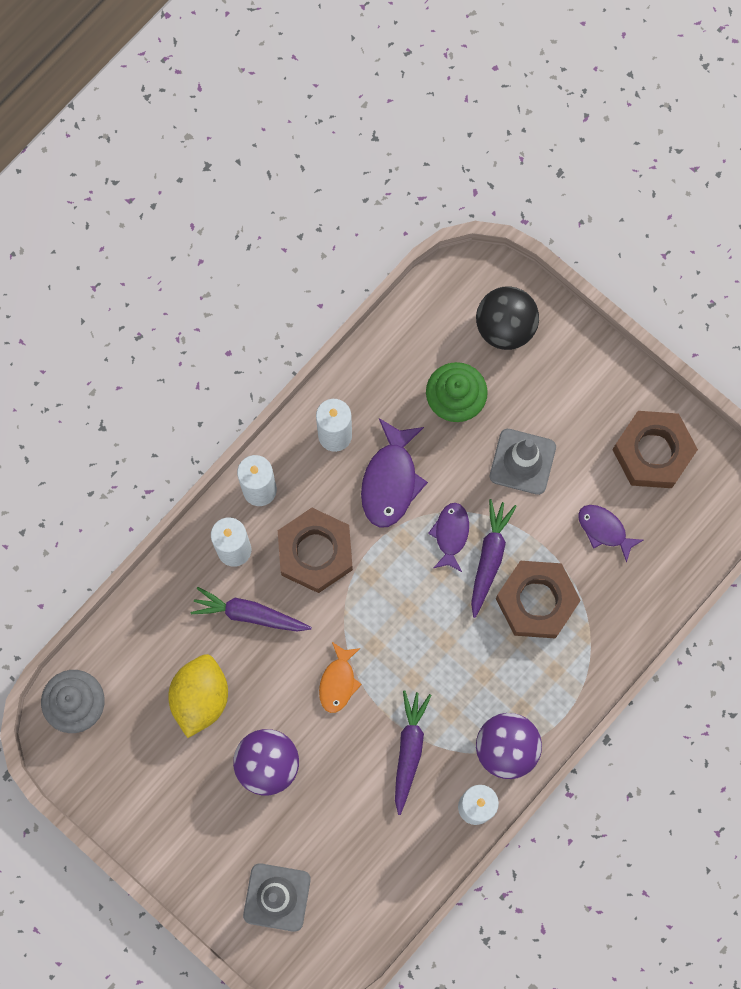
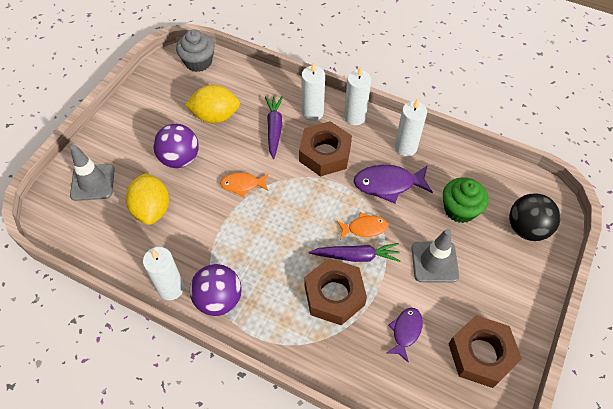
camera: 75 degrees right, 20 degrees down
purple carrot [395,690,431,815] -> none
purple fish [428,503,469,572] -> orange fish [337,212,388,239]
none -> yellow lemon [126,173,169,225]

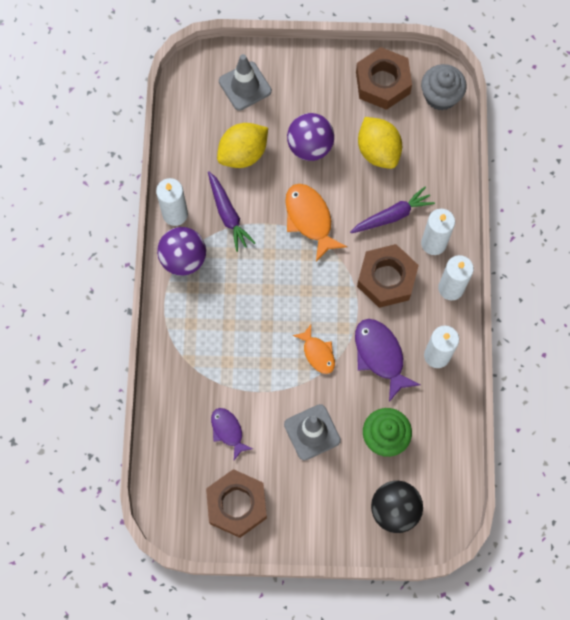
camera: 65 degrees right, 15 degrees up
orange fish [220,173,268,197] -> orange fish [285,184,347,262], size x1.60
brown nut [305,258,367,325] -> brown nut moved to [356,47,412,110]
purple carrot [309,243,401,262] -> purple carrot moved to [208,172,255,252]
purple fish [386,308,423,363] -> purple fish turned 120 degrees counterclockwise [211,408,253,460]

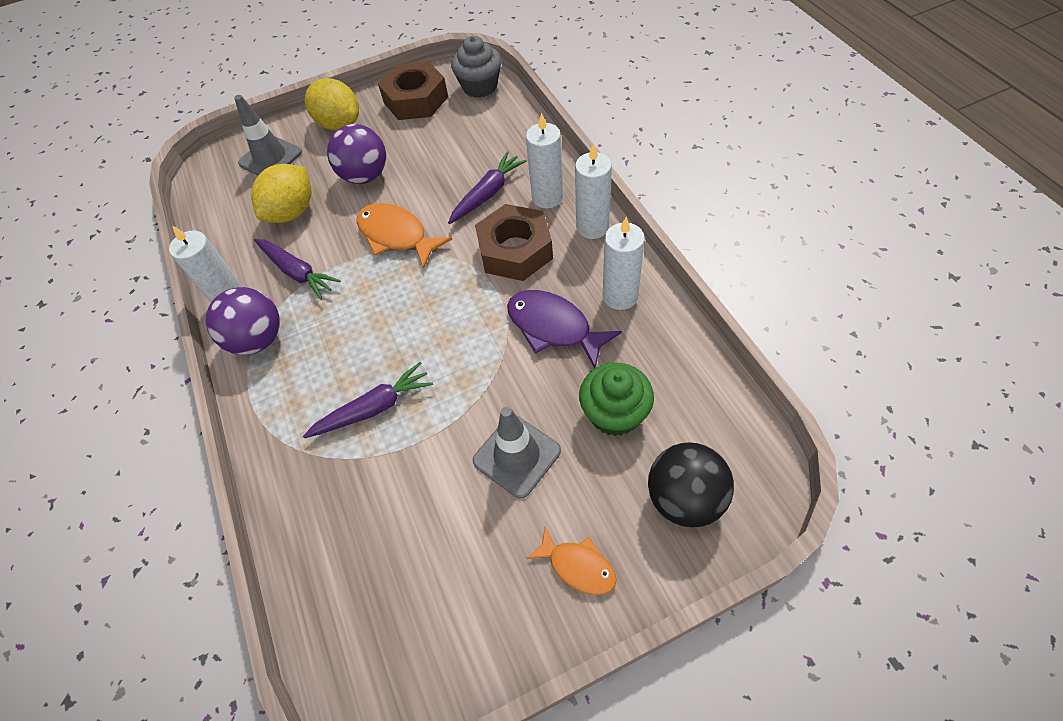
camera: 20 degrees left, 15 degrees down
brown nut [206,469,267,538] -> none
purple fish [211,408,253,460] -> none
orange fish [293,325,335,374] -> orange fish moved to [526,527,617,595]
yellow lemon [358,117,402,169] -> yellow lemon moved to [305,78,359,130]
none -> purple carrot [303,362,433,438]

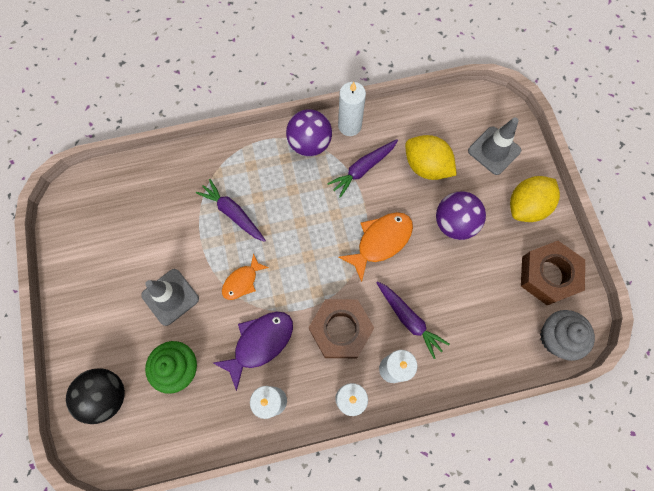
camera: 95 degrees right, 15 degrees up
purple carrot [303,362,433,438] -> purple carrot turned 150 degrees clockwise [196,179,266,242]
orange fish [526,527,617,595] -> orange fish moved to [222,253,269,300]

